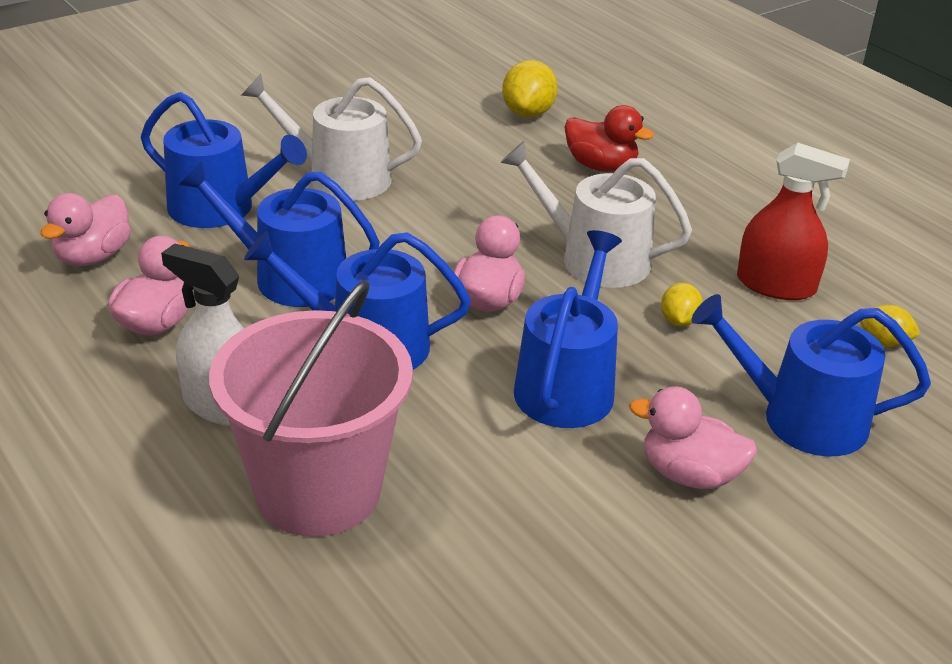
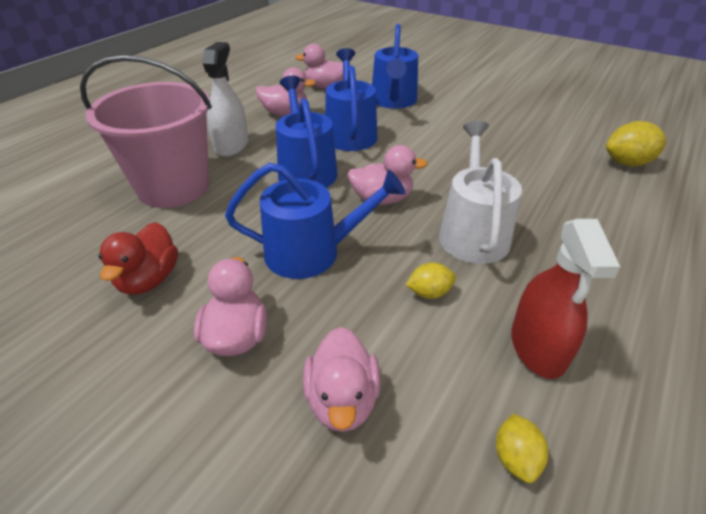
camera: 70 degrees right, 5 degrees up
white watering can [241,73,422,201] -> none
red duck [564,105,654,172] -> red duck moved to [98,222,178,294]
blue watering can [692,294,931,457] -> pink duck [303,327,381,432]

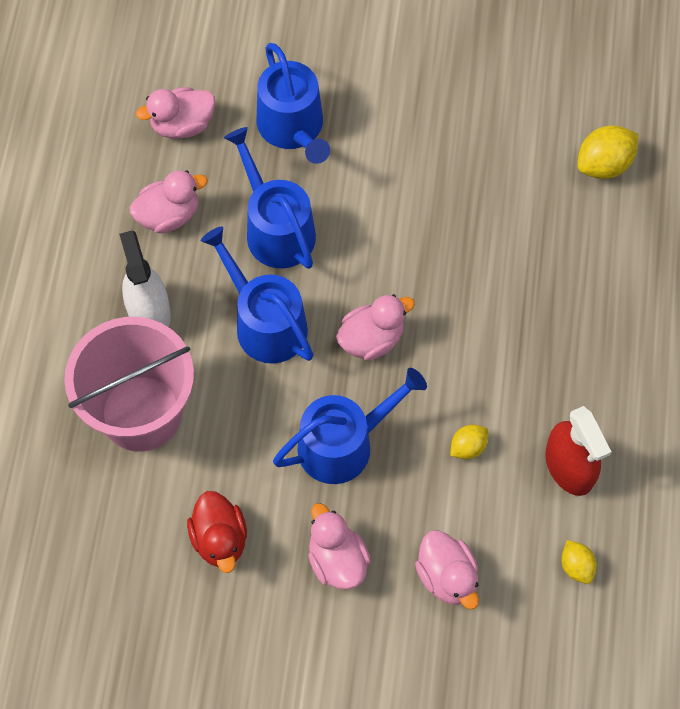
camera: 25 degrees left, 25 degrees up
white watering can [439,121,522,264] -> none

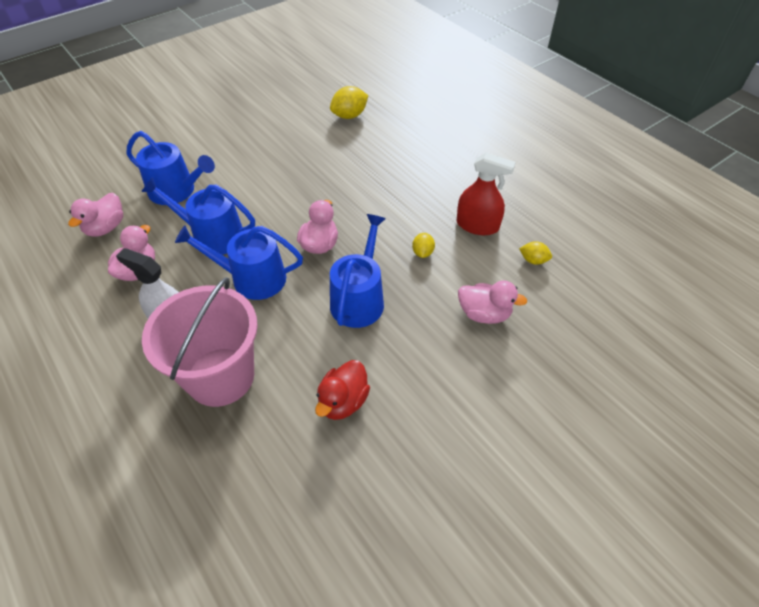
camera: 45 degrees left, 15 degrees down
red duck [187,491,247,573] -> red duck turned 90 degrees clockwise [315,360,370,420]
pink duck [308,503,371,589] -> none
yellow lemon [577,125,639,179] -> yellow lemon turned 45 degrees clockwise [330,86,368,119]

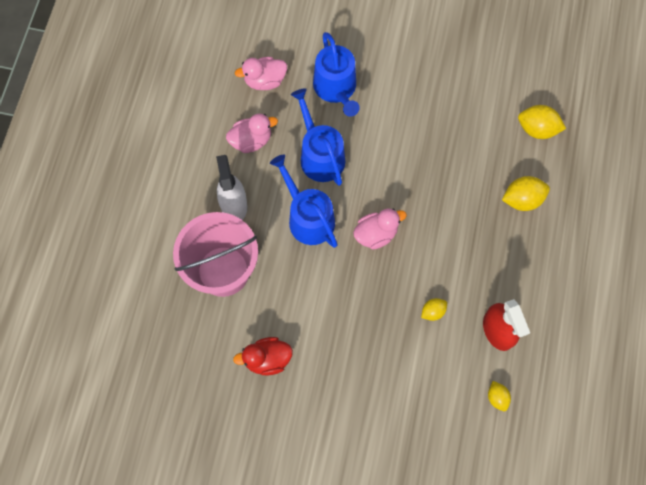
camera: 50 degrees right, 20 degrees up
blue watering can [330,214,386,328] -> none
pink duck [458,280,527,324] -> none
none -> yellow lemon [502,176,550,211]

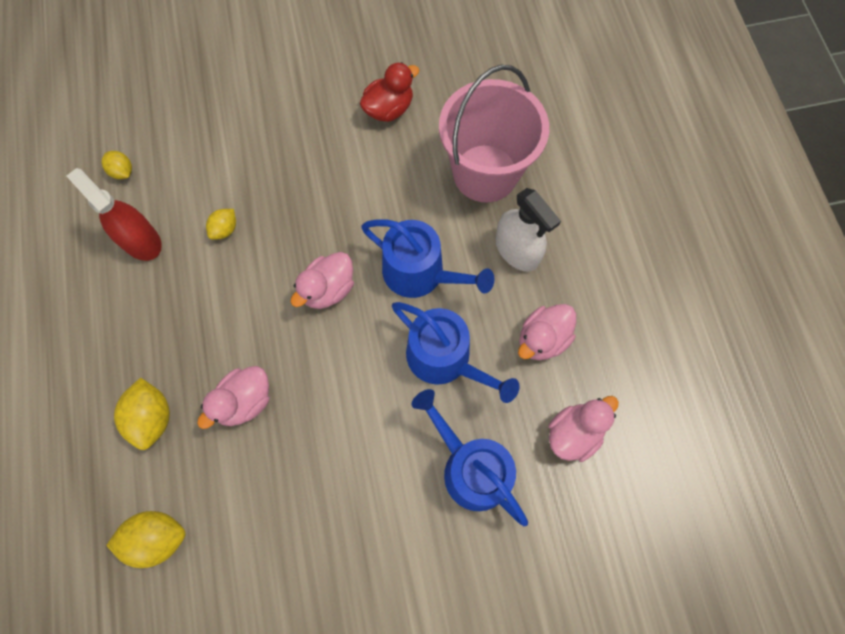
camera: 155 degrees right, 0 degrees up
yellow lemon [502,176,550,211] -> yellow lemon turned 60 degrees counterclockwise [114,378,170,450]
none -> pink duck [197,366,269,429]

